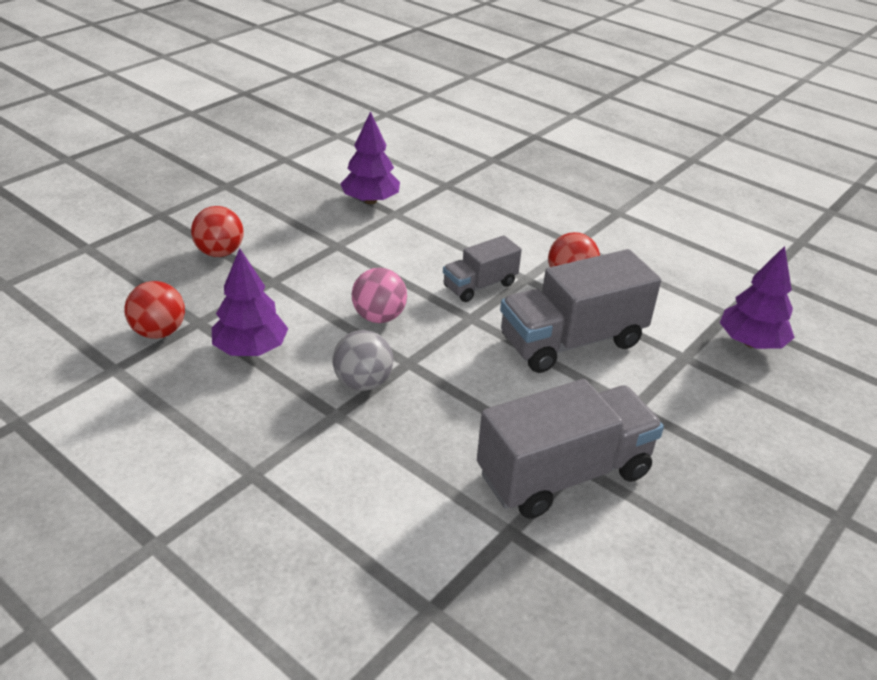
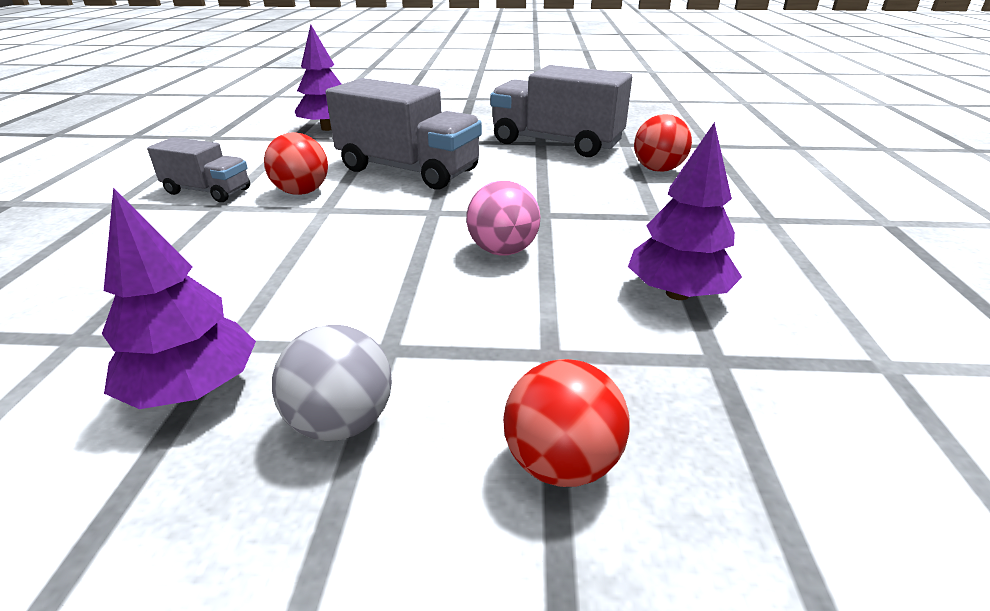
camera: 125 degrees left, 5 degrees down
red ball [125,281,185,339] -> red ball moved to [634,114,692,172]
grey ball [332,330,394,391] -> grey ball moved to [272,324,392,441]
grey truck [443,235,522,302] -> grey truck moved to [147,137,250,202]

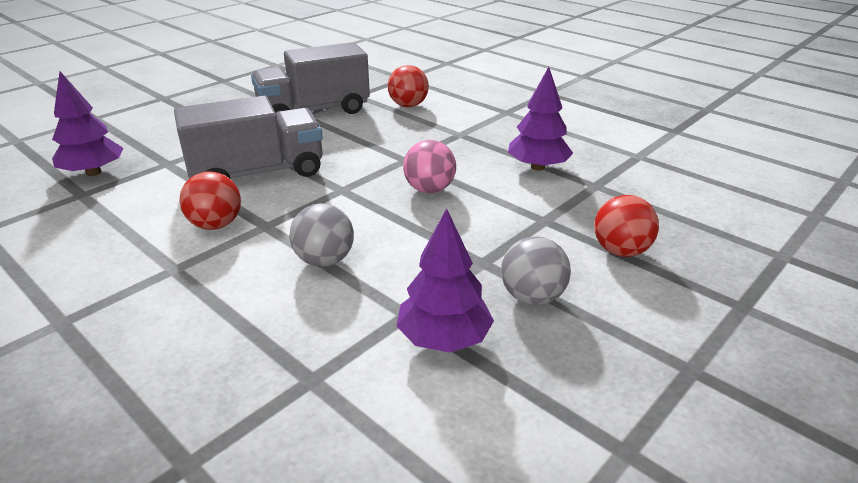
camera: 50 degrees left, 0 degrees up
grey truck [147,137,250,202] -> none
none -> grey ball [290,203,354,267]

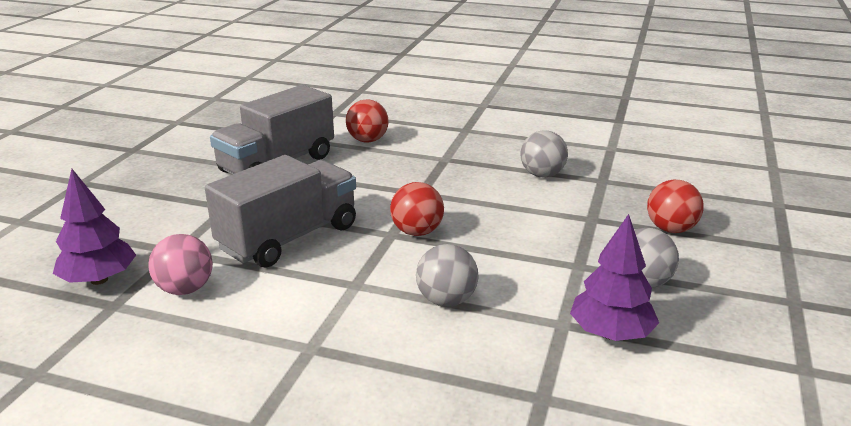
camera: 25 degrees left, 5 degrees down
red ball [179,171,241,230] -> red ball moved to [390,182,444,236]
pink ball [403,140,456,193] -> pink ball moved to [148,234,213,295]
purple tree [508,67,573,171] -> grey ball [521,130,568,178]

